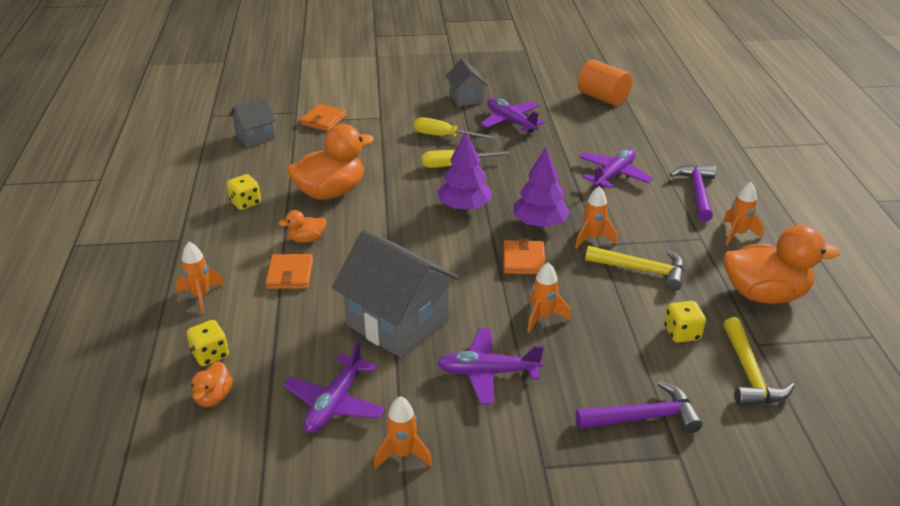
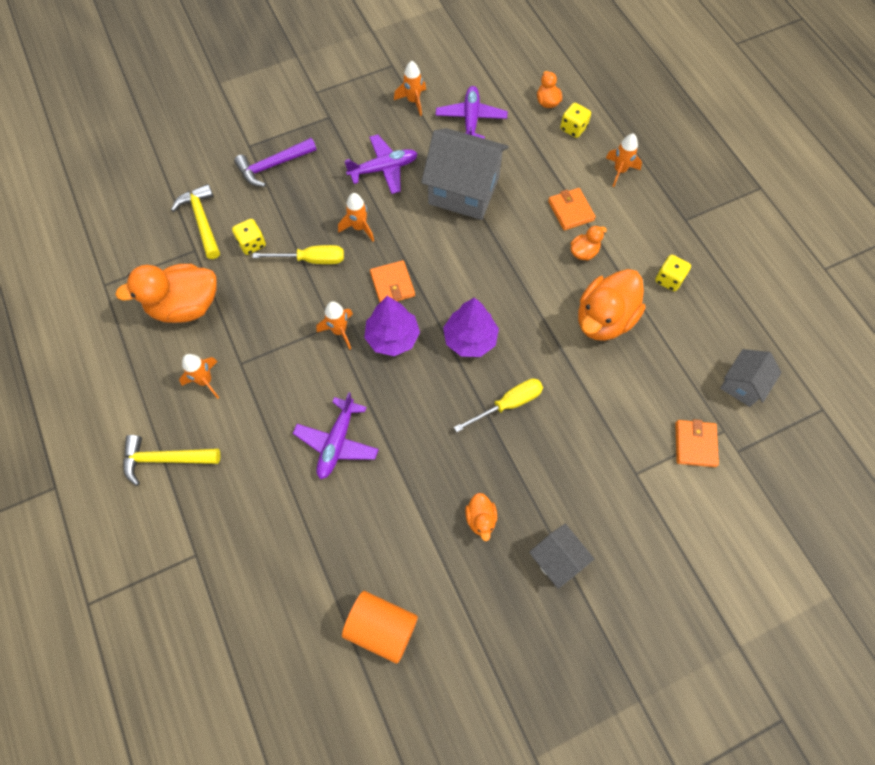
camera: 160 degrees right, 30 degrees up
yellow screwdriver [414,117,497,139] -> yellow screwdriver moved to [252,245,344,264]
purple plane [481,98,545,133] -> orange duck [465,493,497,541]
yellow hammer [585,246,684,291] -> yellow hammer moved to [123,435,220,486]
purple hammer [670,165,716,222] -> none

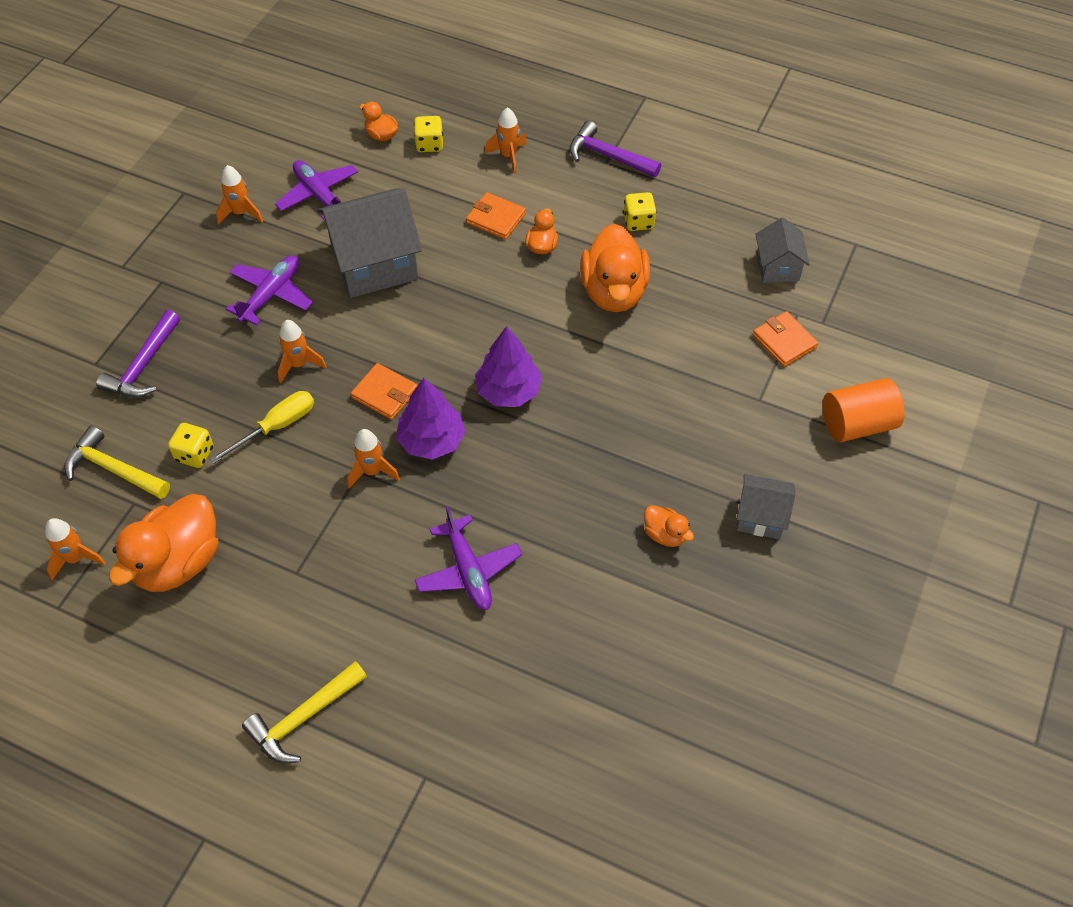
camera: 40 degrees left, 10 degrees down
orange rocket [179,354,219,399] -> orange rocket moved to [45,518,106,580]
orange cylinder [342,591,418,664] -> orange cylinder moved to [823,378,905,442]
yellow screwdriver [454,379,543,432] -> none
none -> purple hammer [569,121,661,178]

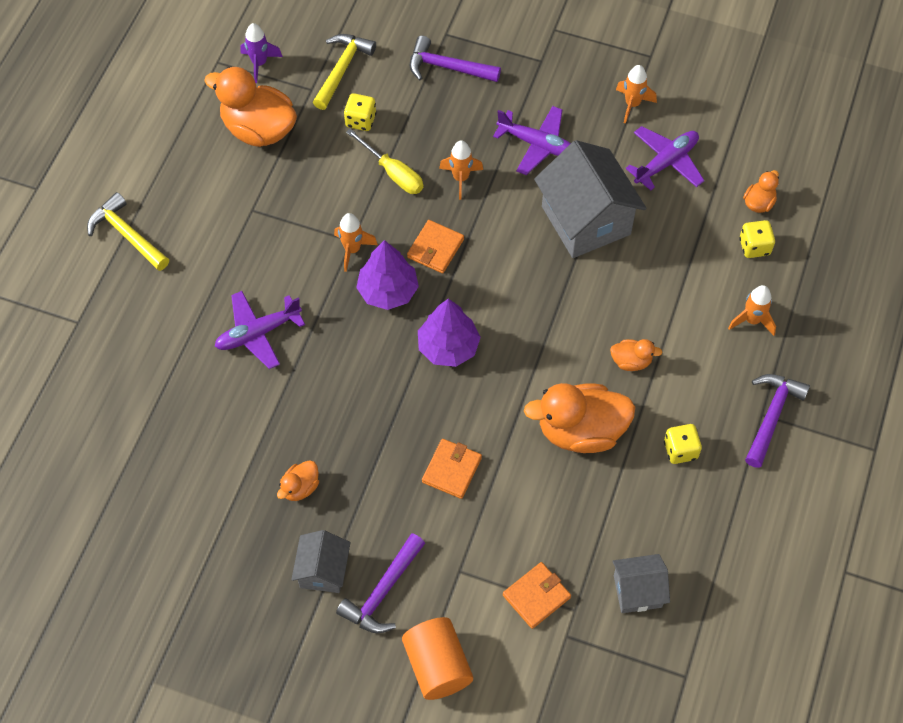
camera: 85 degrees right, 5 degrees up
orange rocket [45,518,106,580] -> purple rocket [240,23,283,83]
orange wallet [466,192,526,240] -> orange wallet moved to [422,439,482,499]
none -> purple hammer [336,533,425,633]

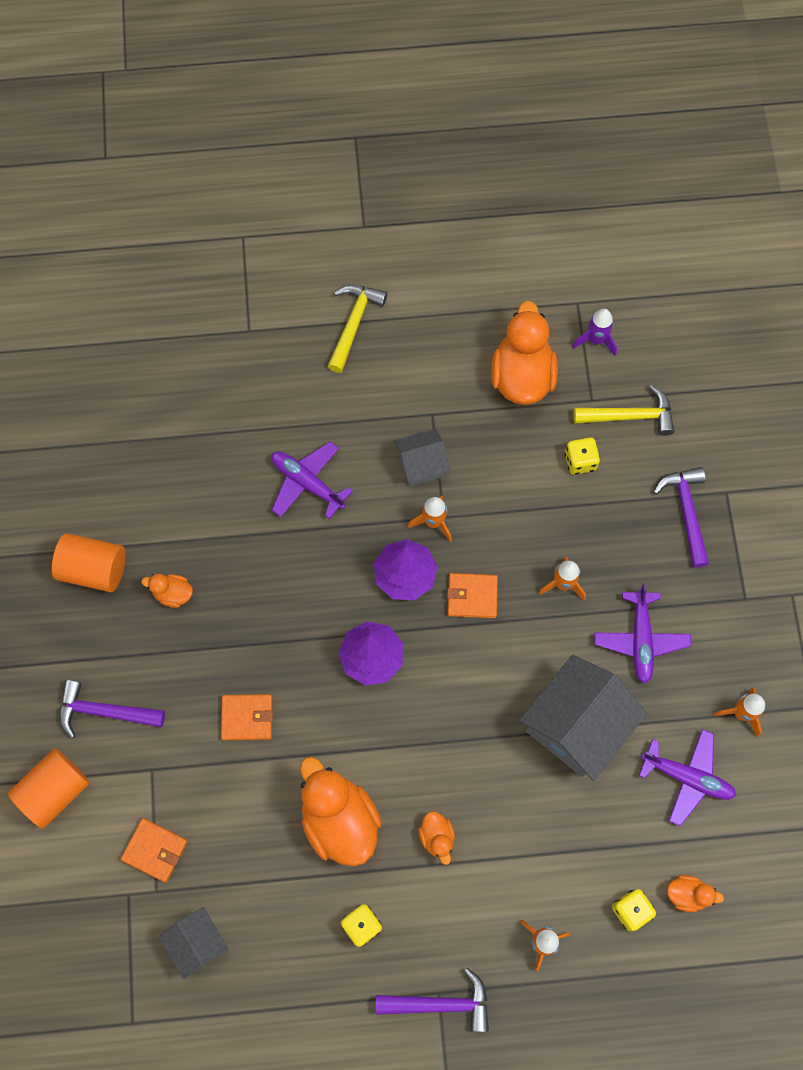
camera: 65 degrees right, 10 degrees up
grey house [291,530,351,593] -> grey house moved to [394,429,450,486]
yellow screwdriver [346,128,423,194] -> none
none -> orange cylinder [52,533,126,592]

